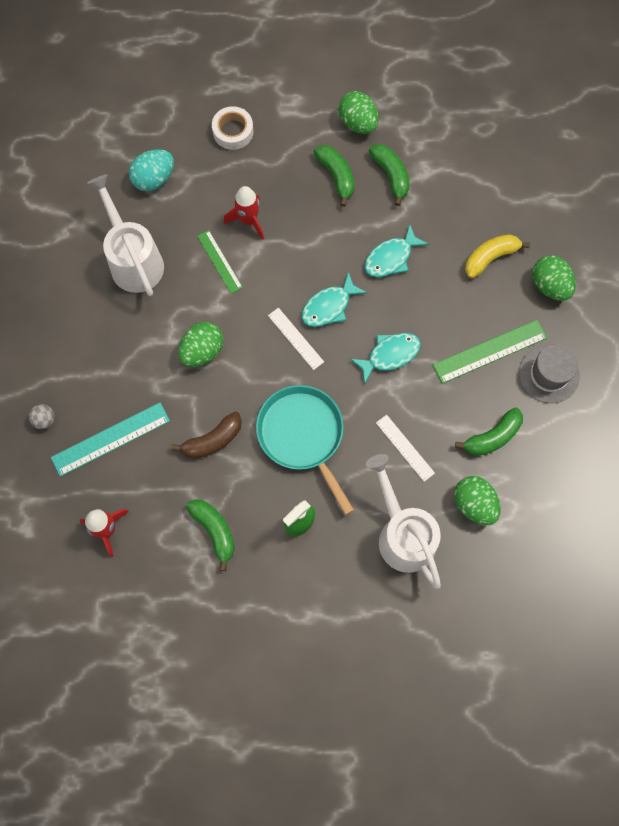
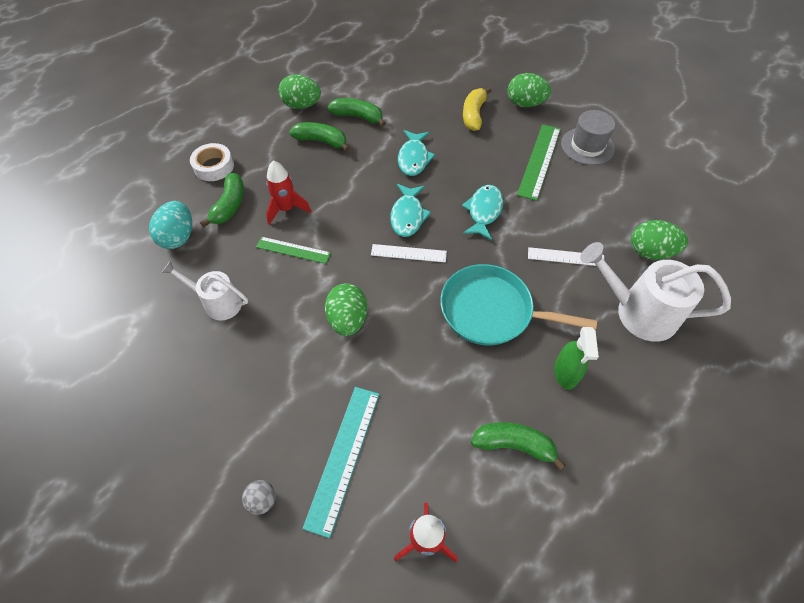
camera: 45 degrees left, 15 degrees down
white watering can [88,174,164,296] -> white watering can [161,261,248,320], size x0.62
brown banana [171,411,242,459] -> none
green banana [455,407,523,456] -> green banana moved to [200,173,244,228]

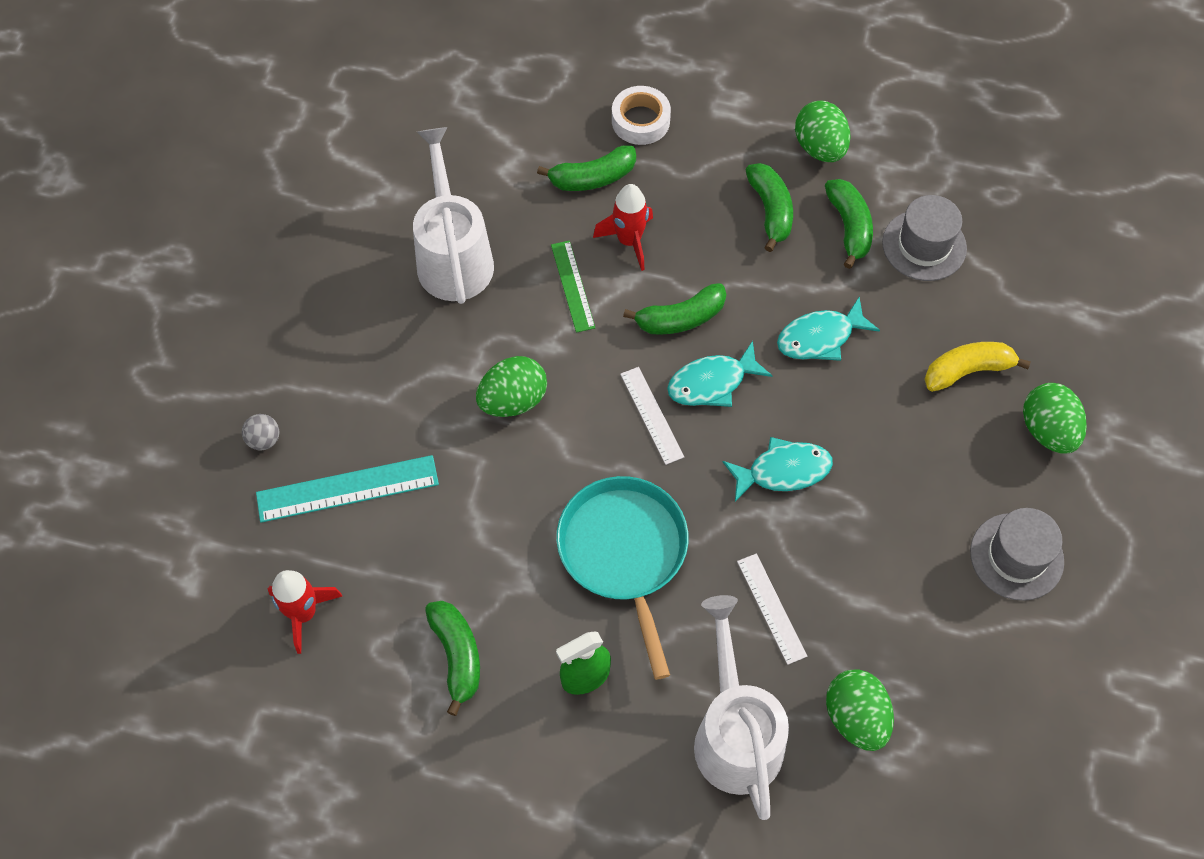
camera: 60 degrees right, 5 degrees up
turquoise egg [149,201,192,249] -> none
white watering can [161,261,248,320] -> white watering can [413,127,494,304], size x1.61
green ruler [517,124,561,201] -> none
none -> green banana [623,283,726,335]
none -> grey hat [882,195,967,281]

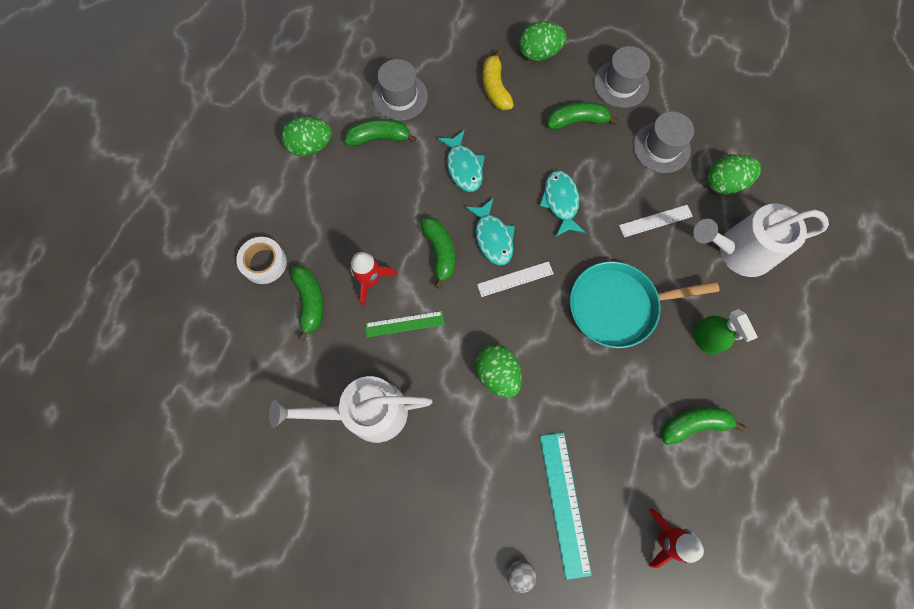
camera: 85 degrees left, 10 degrees up
green banana [746,163,793,252] -> green banana moved to [547,102,618,130]
none -> grey hat [633,111,694,173]

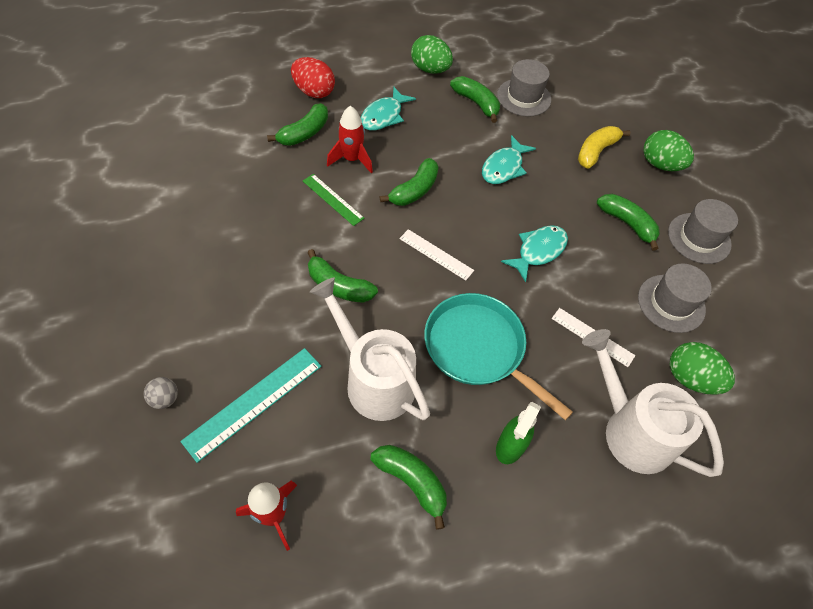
camera: 50 degrees right, 15 degrees down
white tape [236,237,287,284] -> red egg [291,57,335,98]
white watering can [269,376,432,443] -> white watering can moved to [310,277,430,421]
turquoise fish [465,199,515,265] -> turquoise fish moved to [361,87,416,131]
green egg [475,344,522,398] -> green banana [307,249,378,303]

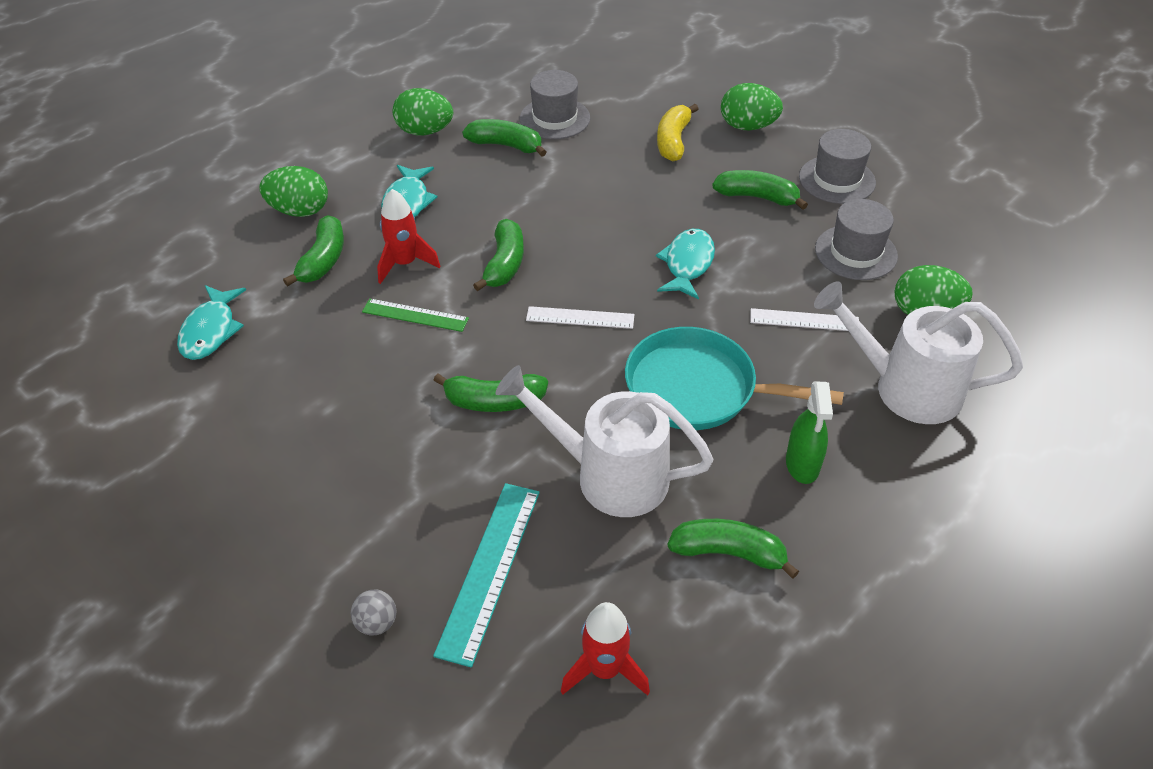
camera: 25 degrees left, 10 degrees down
red egg [291,57,335,98] -> green egg [259,166,328,217]
turquoise fish [482,135,536,184] -> turquoise fish moved to [177,285,246,360]

